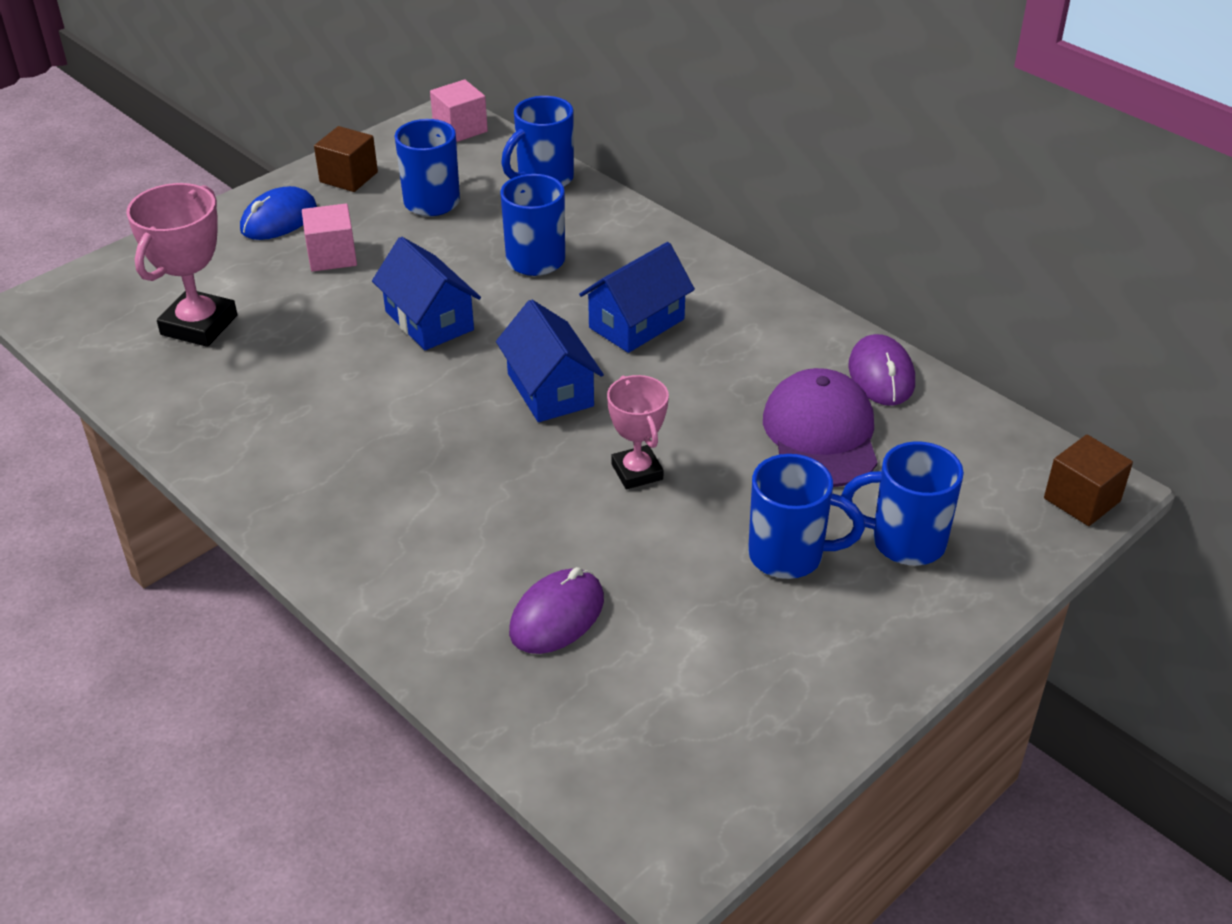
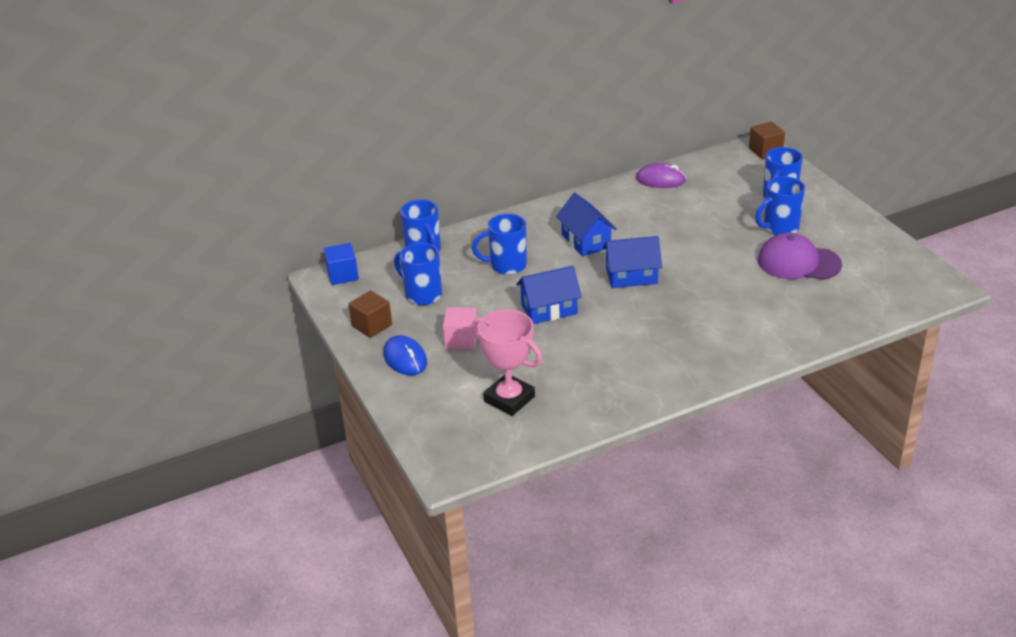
camera: 70 degrees left, 5 degrees down
pink cube [430,79,488,142] -> blue cube [324,243,359,285]
purple mouse [509,567,604,654] -> none
pink trophy [607,375,669,489] -> none
blue mug [748,454,865,579] -> blue mug turned 150 degrees counterclockwise [755,176,805,235]
purple cap [763,368,878,487] -> purple cap moved to [758,233,842,280]

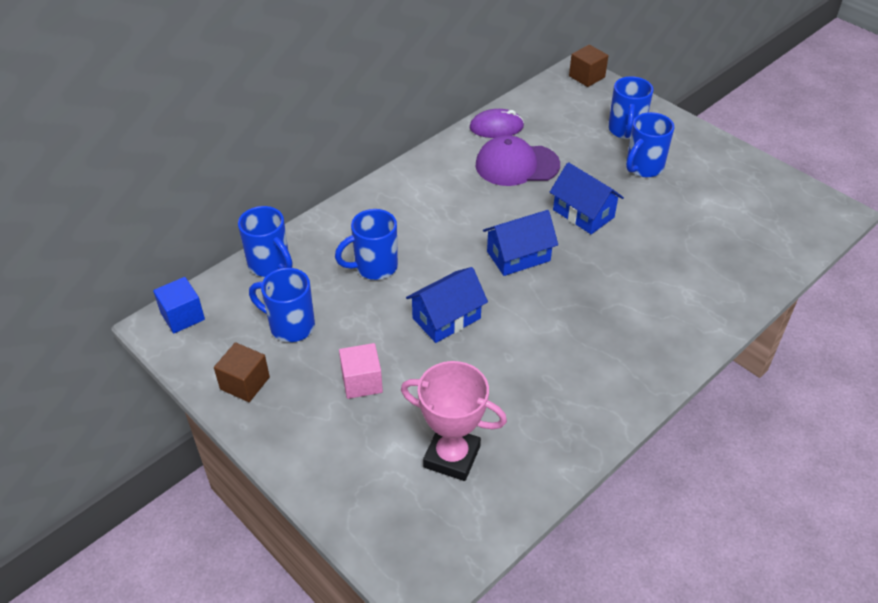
camera: 20 degrees left, 10 degrees up
blue mouse [383,335,427,375] -> none
blue house [556,193,616,256] -> blue house moved to [550,162,624,234]
purple cap [758,233,842,280] -> purple cap moved to [475,135,560,186]

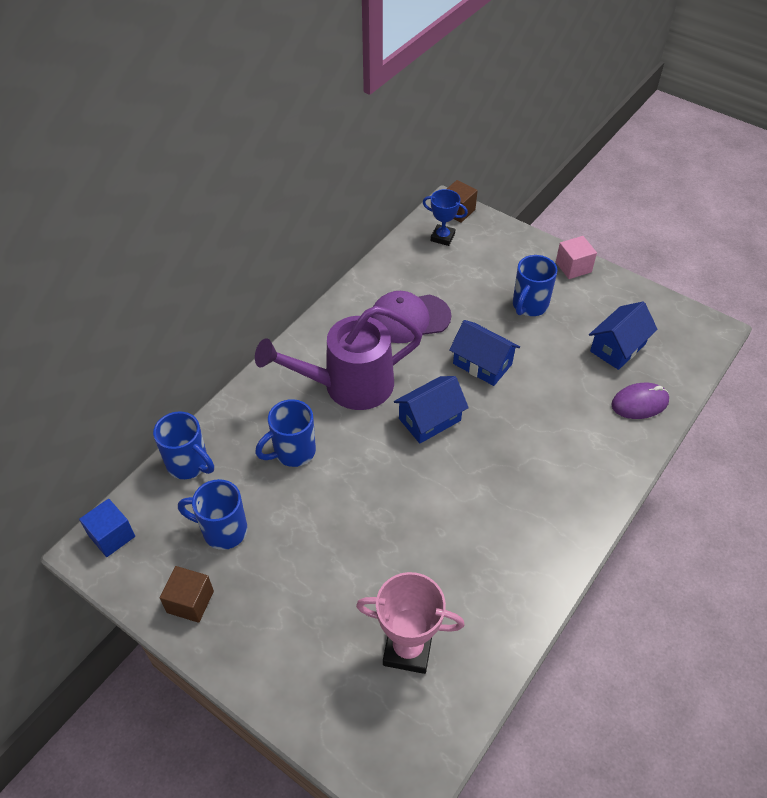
camera: 10 degrees left, 5 degrees up
pink cube [339,343,383,399] -> pink cube moved to [556,236,597,279]
blue house [406,267,488,343] -> blue house moved to [589,301,658,370]
purple mouse [470,109,524,138] -> purple mouse moved to [611,383,669,419]
blue mug [608,76,653,139] -> none
none -> purple watering can [255,306,422,410]
none -> blue trophy [423,189,468,246]

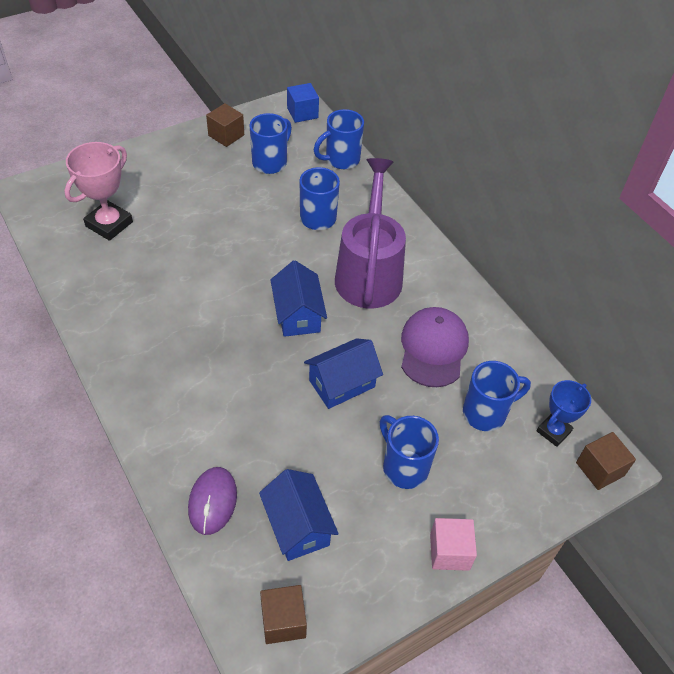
camera: 110 degrees right, 0 degrees up
none -> brown cube [260,585,307,644]
none -> blue mug [463,361,531,431]

